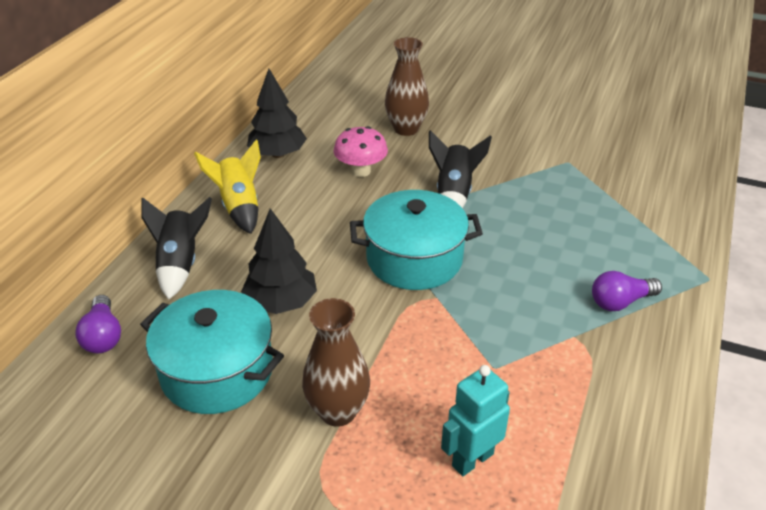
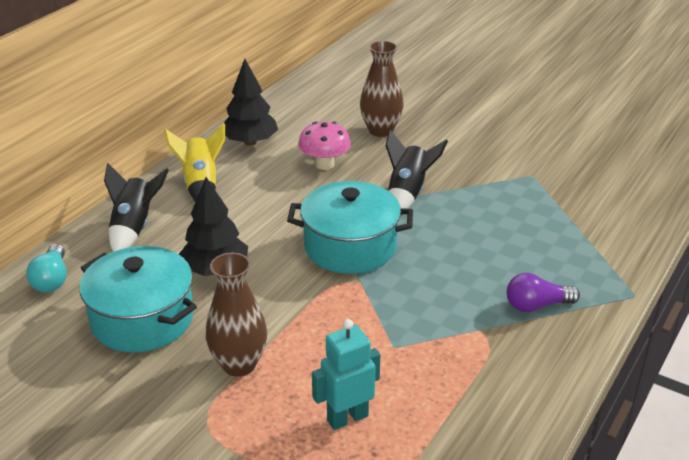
camera: 10 degrees right, 5 degrees down
purple light bulb [75,295,121,353] -> turquoise light bulb [26,244,67,292]

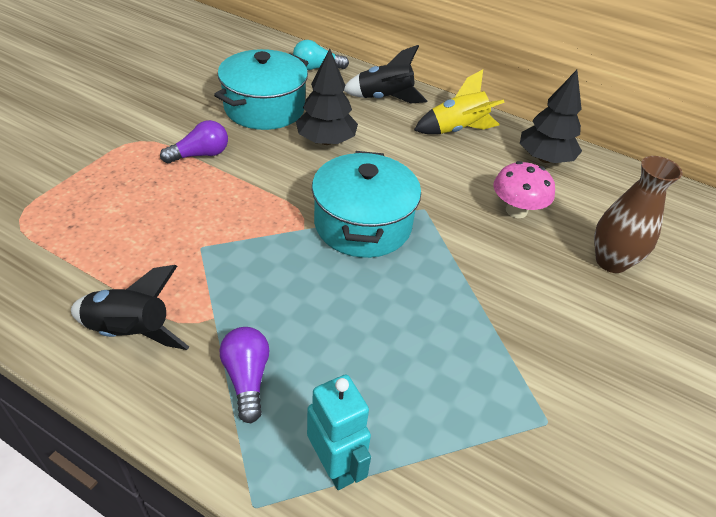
camera: 85 degrees right, 10 degrees up
brown vase [206,252,267,377] -> purple light bulb [160,120,228,164]
turquoise robot [312,319,380,430] -> turquoise robot moved to [307,375,371,490]
black rocket [386,130,448,209] -> black rocket moved to [71,265,189,350]

